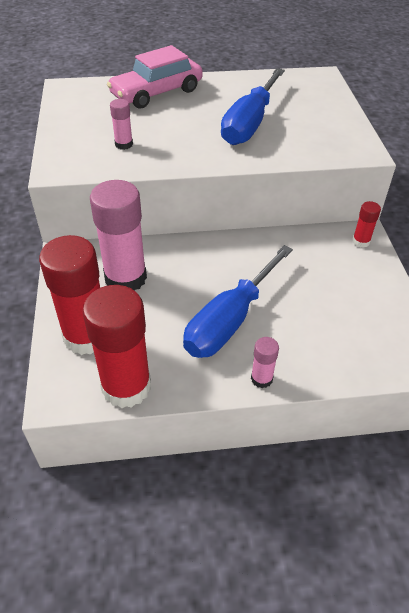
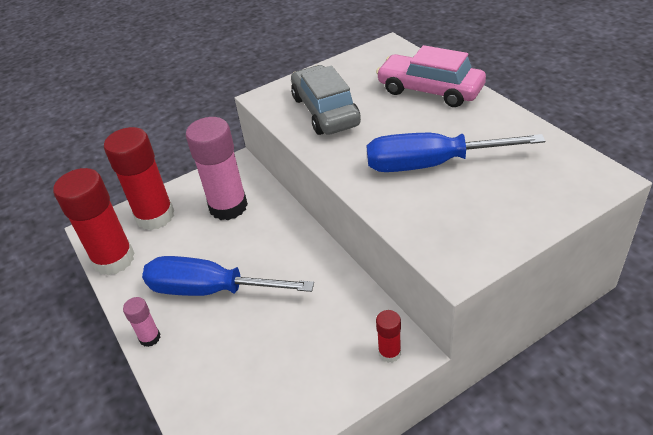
camera: 70 degrees right, 5 degrees down
pink glue stick [110,99,133,150] -> grey car [291,65,361,135]

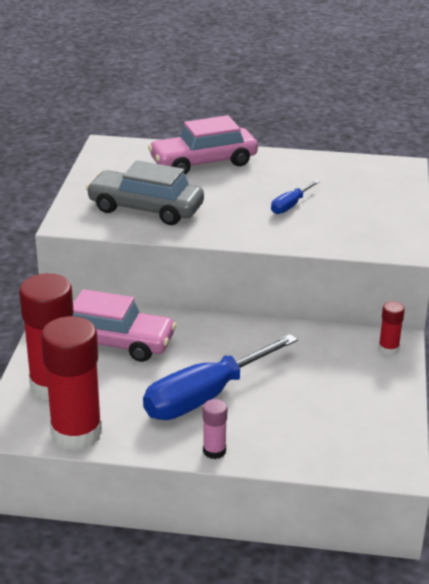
camera: 55 degrees left, 10 degrees down
pink glue stick [186,117,248,220] -> pink car [73,289,177,362]
blue screwdriver [366,133,545,172] -> blue screwdriver [271,180,320,214], size x0.46

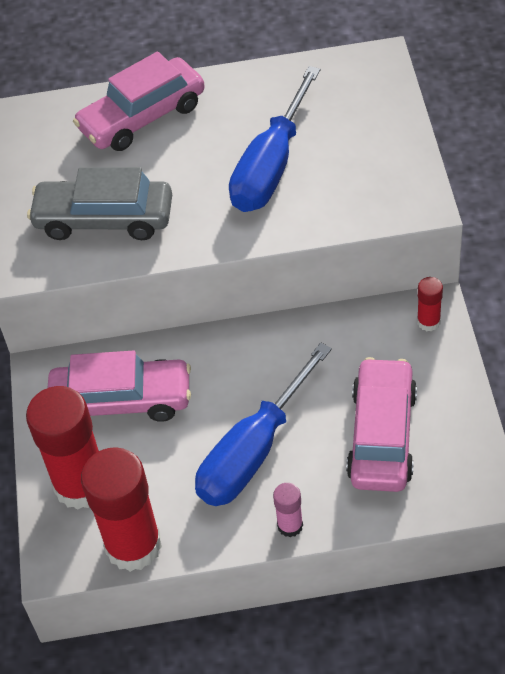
camera: 10 degrees left, 20 degrees up
blue screwdriver [271,180,320,214] -> blue screwdriver [229,66,320,212], size x2.15
none -> pink car [346,357,417,492]

